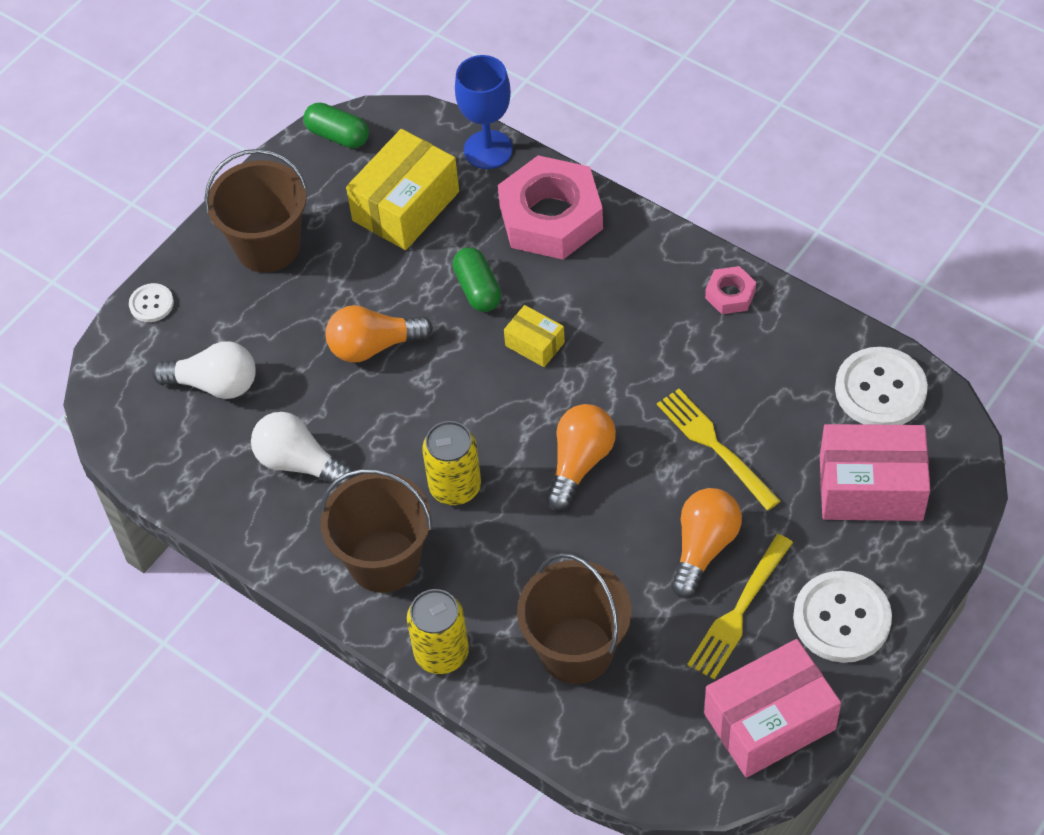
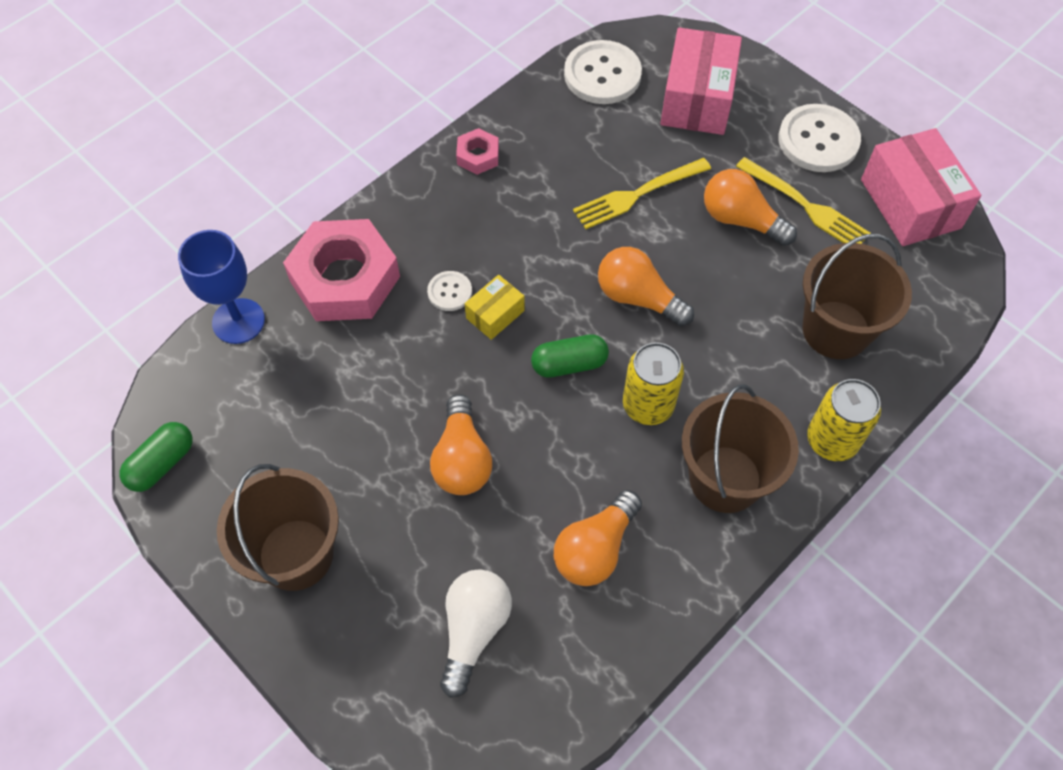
camera: 85 degrees left, 5 degrees up
white button [129,283,174,322] -> white button moved to [427,271,472,311]
white light bulb [251,412,354,487] -> orange light bulb [554,490,642,586]
yellow box [346,129,459,250] -> none
green capsule [452,247,501,312] -> green capsule moved to [531,334,609,378]

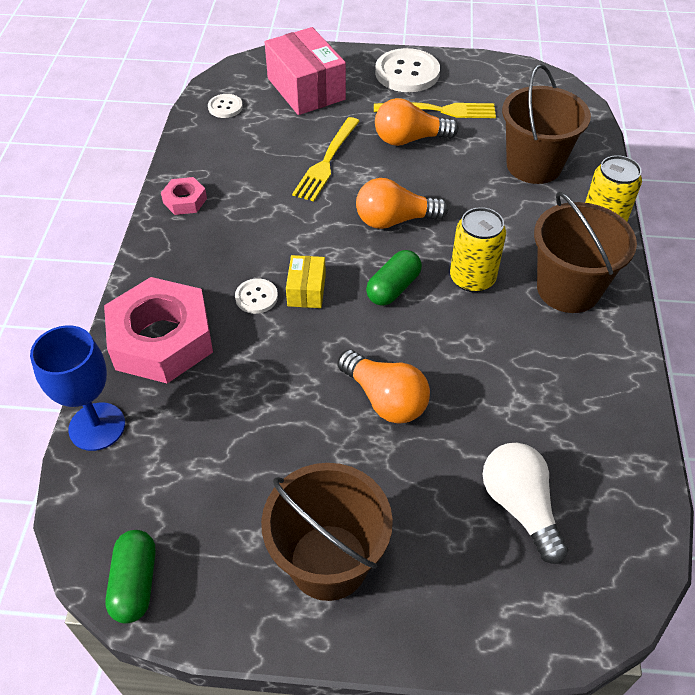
camera: 40 degrees left, 10 degrees down
orange light bulb [554,490,642,586] -> none
white button [564,40,642,104] -> white button [208,94,243,118], size x0.51
pink box [861,128,981,246] -> none

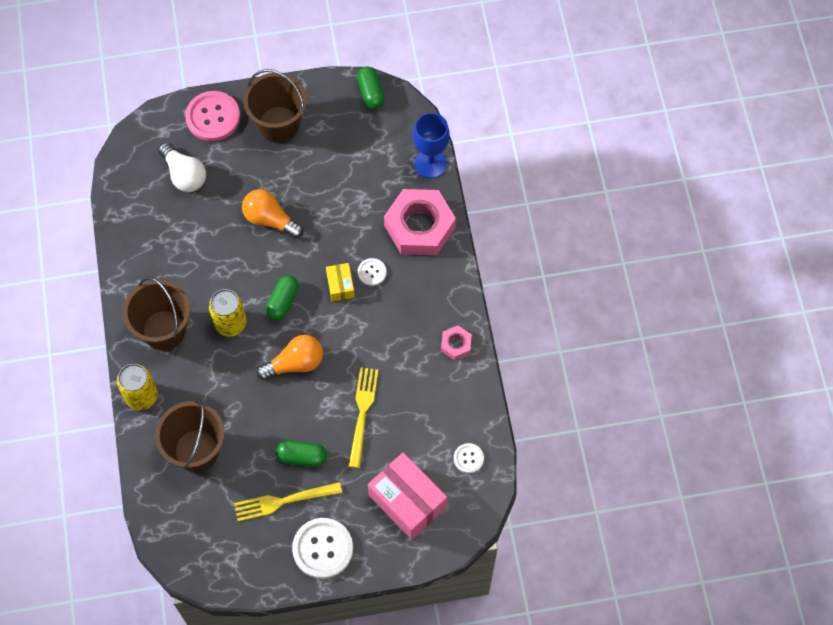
camera: 165 degrees right, 15 degrees up
orange light bulb [375,98,459,146] -> green capsule [276,440,327,467]
none -> pink button [185,91,240,141]

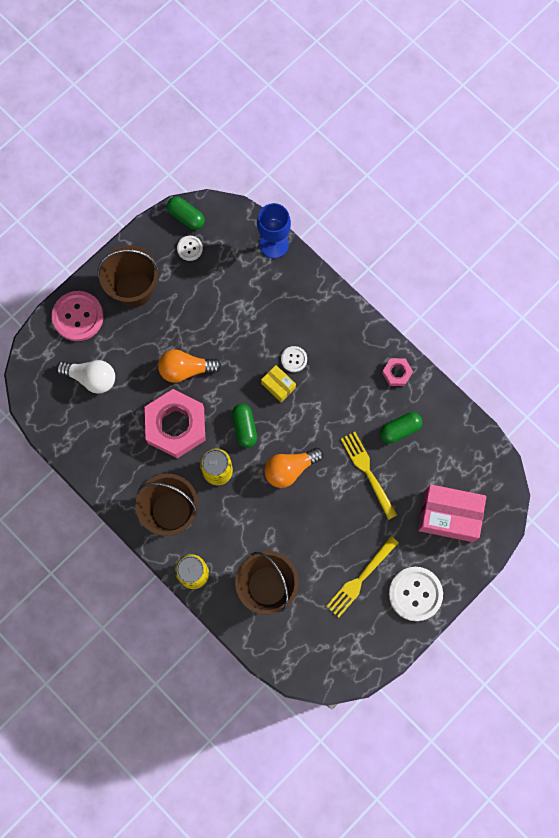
camera: 35 degrees left, 10 degrees up
orange light bulb [257,335,323,380] -> orange light bulb turned 150 degrees counterclockwise [264,448,323,488]
green capsule [276,440,327,467] -> green capsule moved to [380,412,422,443]
pink nut [384,189,456,255] -> pink nut moved to [145,389,205,458]
white button [454,443,484,473] -> white button moved to [177,236,203,261]

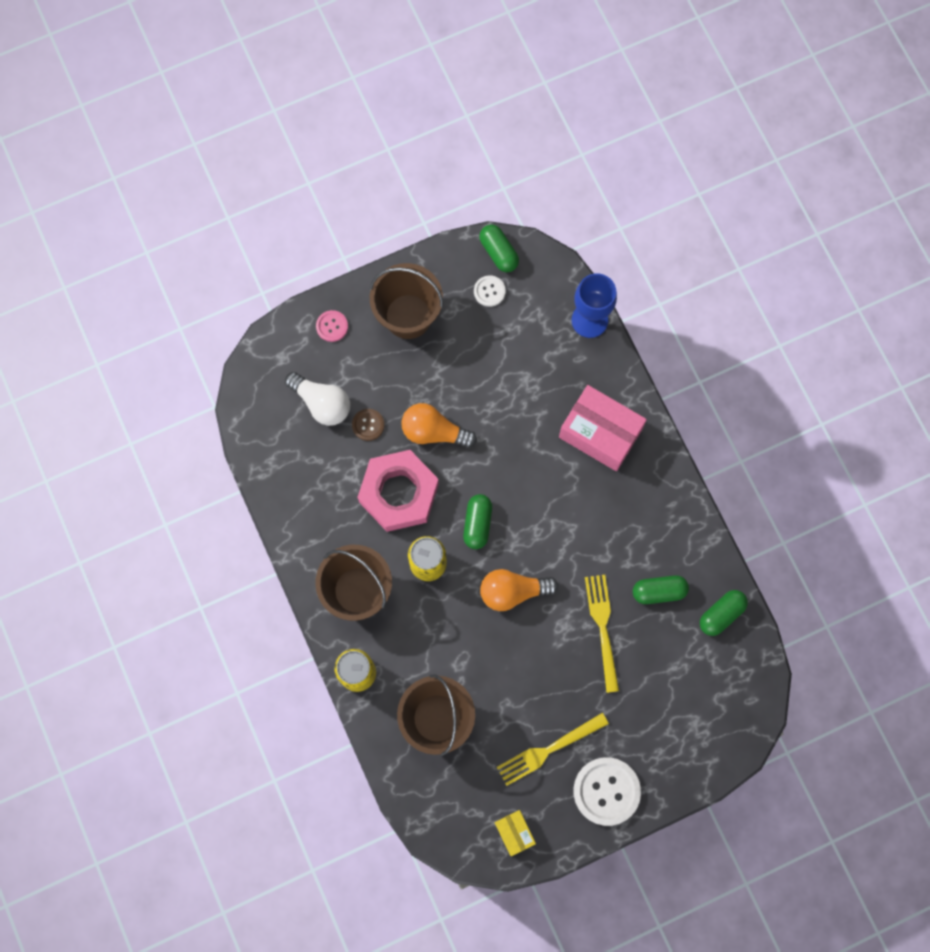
camera: 20 degrees right, 0 degrees up
pink button [52,291,104,341] -> pink button [316,310,348,342], size x0.51
yellow box [261,365,296,402] -> yellow box moved to [495,810,536,856]
white button [281,346,307,372] -> none
pink nut [382,358,413,386] -> none
pink box [418,484,486,542] -> pink box moved to [559,385,647,471]
none -> brown button [352,409,385,441]
none -> green capsule [700,590,748,636]

